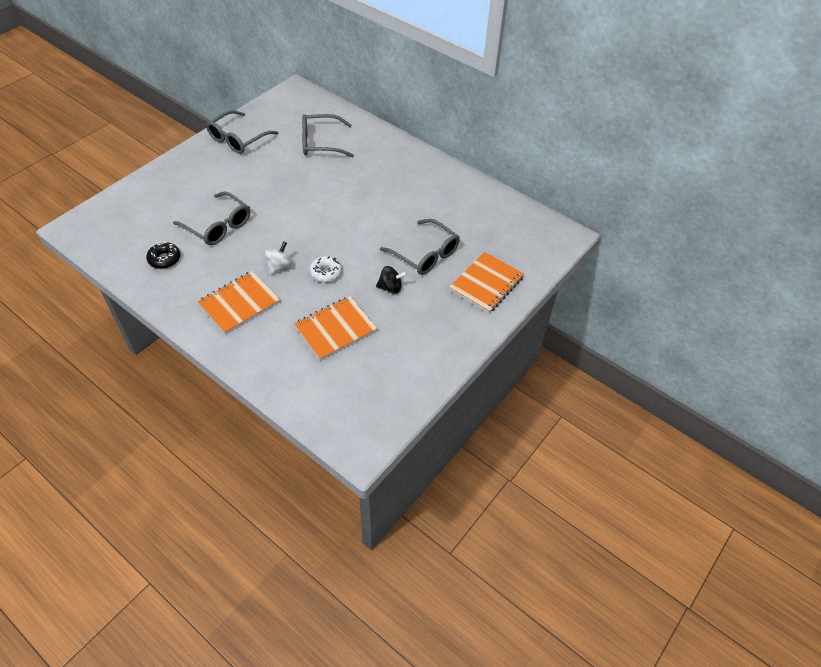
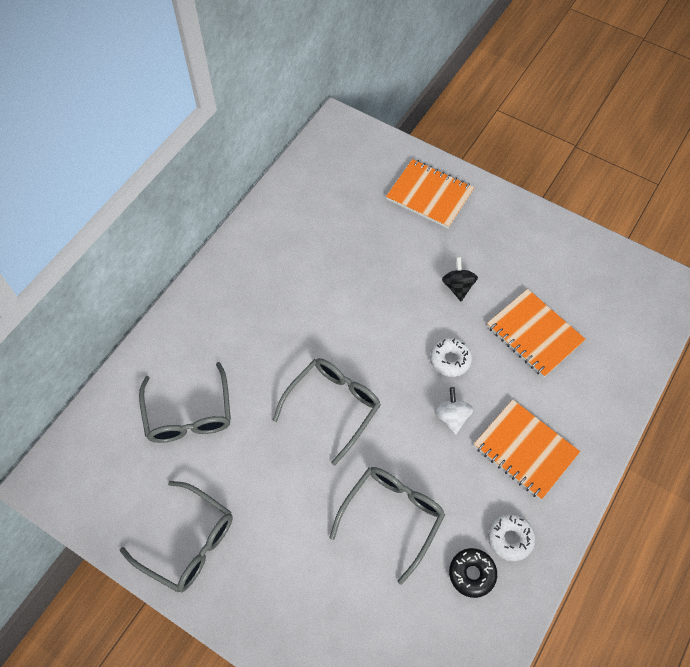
camera: 95 degrees left, 10 degrees up
white spinning top [264,242,292,275] -> white spinning top turned 60 degrees clockwise [434,387,473,435]
grey glasses [380,219,460,275] -> grey glasses moved to [273,358,381,466]
none -> white donut [488,514,535,561]

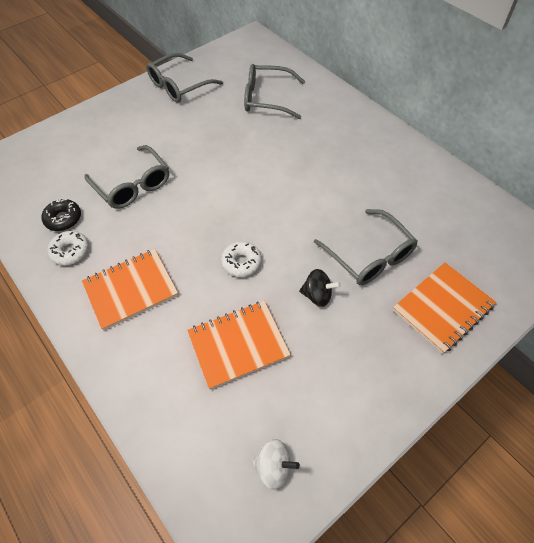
camera: 110 degrees right, 5 degrees down
grey glasses [273,358,381,466] -> grey glasses moved to [314,209,418,285]
white spinning top [434,387,473,435] -> white spinning top moved to [251,439,300,490]

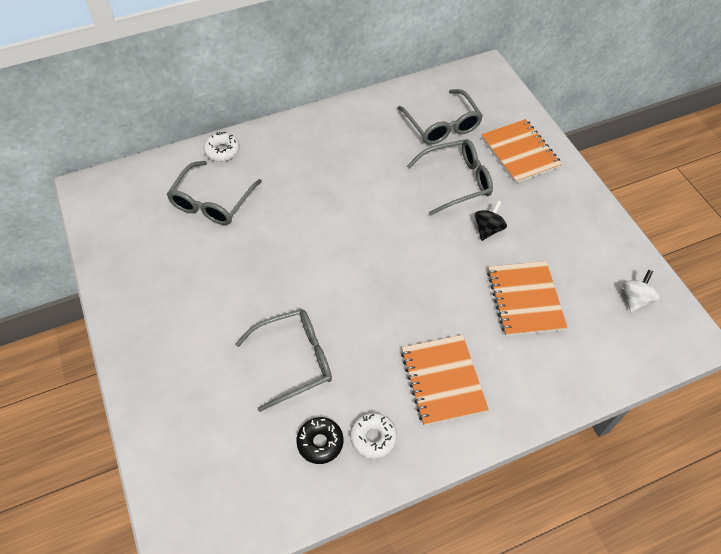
camera: 75 degrees left, 0 degrees up
grey glasses [146,53,223,103] -> grey glasses moved to [398,89,483,144]
white donut [221,241,262,277] -> white donut moved to [204,132,240,162]

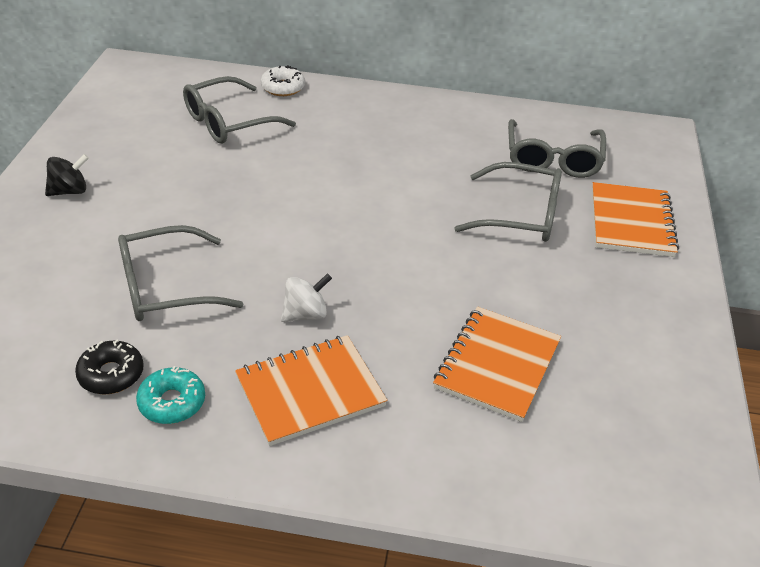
camera: 30 degrees right, 15 degrees down
grey glasses [235,309,332,412] -> grey glasses turned 150 degrees clockwise [118,225,243,321]
white donut [350,413,397,459] -> turquoise donut [136,366,205,424]
orange notebook [401,335,489,426] -> orange notebook turned 45 degrees clockwise [235,335,387,446]
black spinning top [475,200,507,241] -> black spinning top moved to [45,154,89,196]
white spinning top [623,270,660,313] -> white spinning top moved to [281,273,332,322]

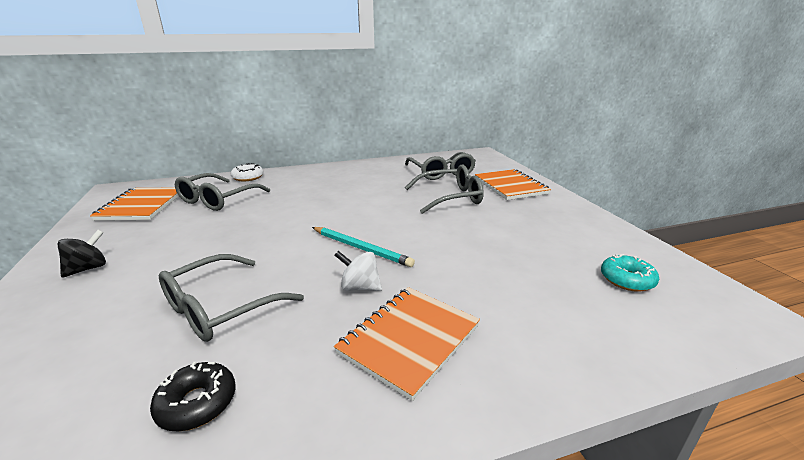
camera: 25 degrees left, 15 degrees down
turquoise donut [136,366,205,424] -> turquoise donut moved to [601,254,659,292]
white spinning top [281,273,332,322] -> white spinning top turned 105 degrees counterclockwise [334,251,382,291]
orange notebook [433,307,561,422] -> orange notebook moved to [90,187,179,221]
none -> turquoise pencil [312,227,415,267]

